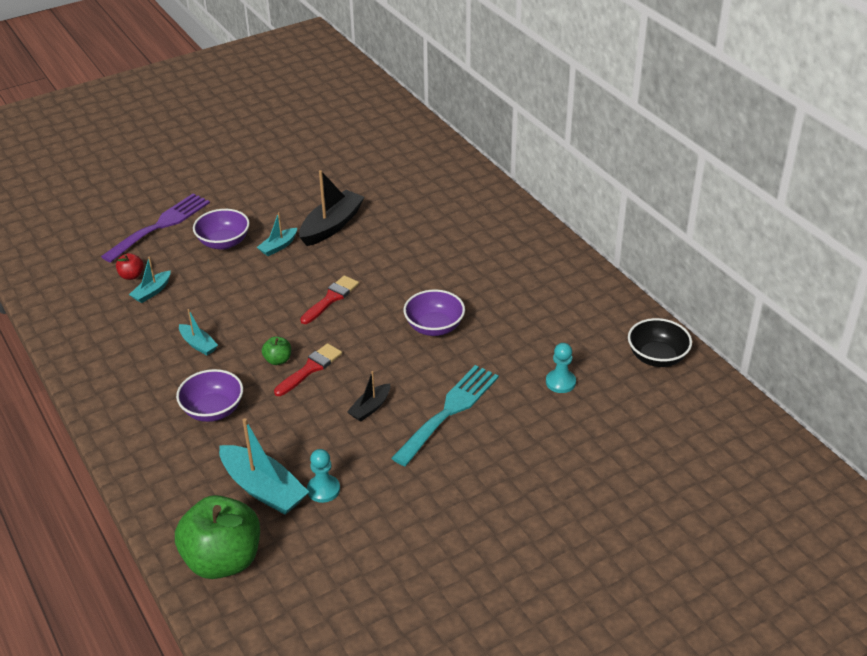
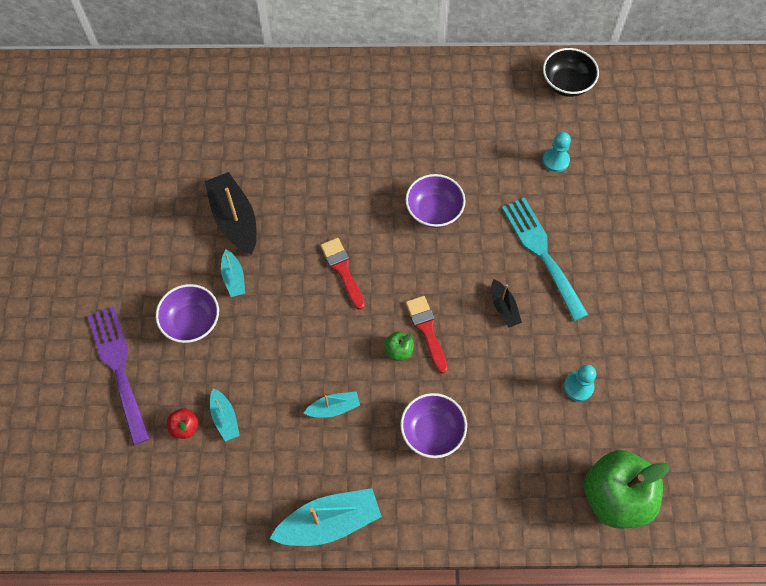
camera: 60 degrees left, 25 degrees up
turquoise boat [219,418,309,515] -> turquoise boat moved to [270,488,382,546]

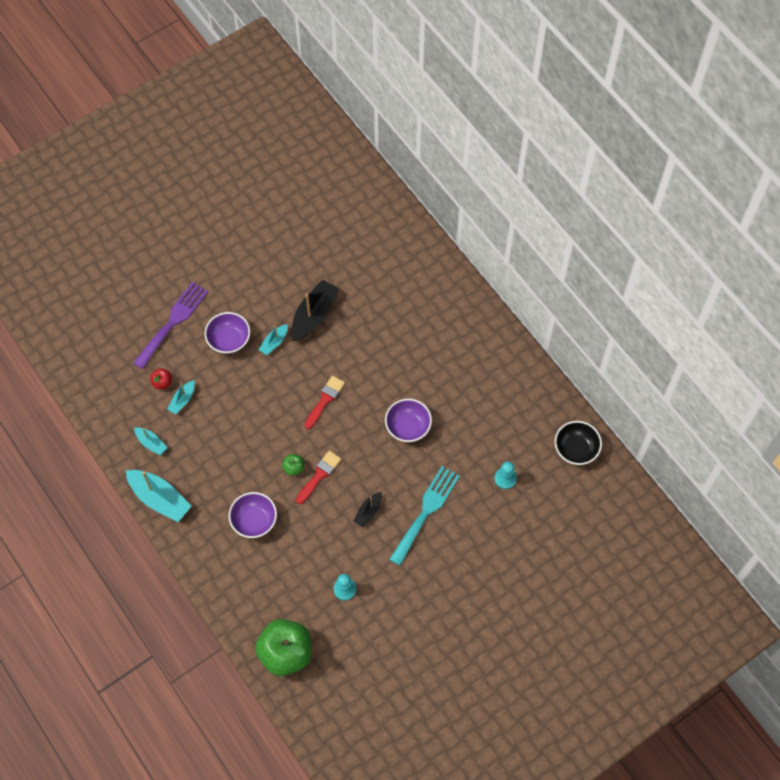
camera: 55 degrees right, 0 degrees up
turquoise boat [304,392,360,418] -> turquoise boat moved to [134,427,168,455]

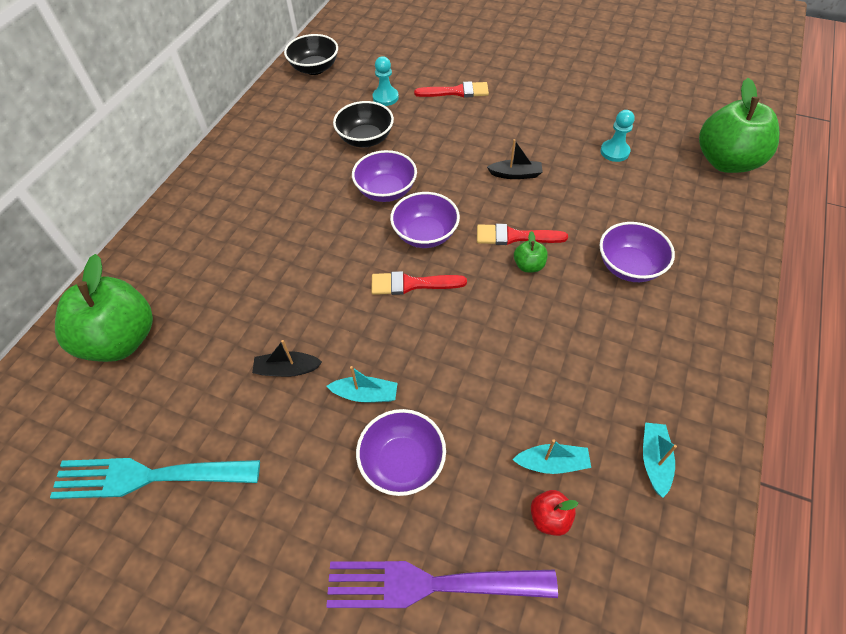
camera: 120 degrees left, 10 degrees down
turquoise boat [126,470,191,522] -> none
black boat [291,280,339,341] -> black boat [252,340,322,377], size x0.54
turquoise fork [389,466,460,566] -> turquoise fork moved to [50,458,260,499]
none -> green apple [55,254,153,362]
none -> black bowl [333,101,394,147]
none -> purple bowl [390,192,460,248]
none -> red brush [414,81,489,97]

